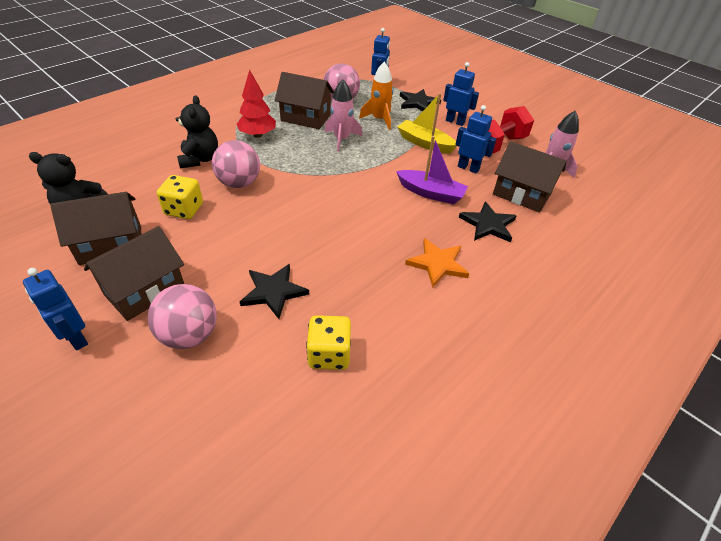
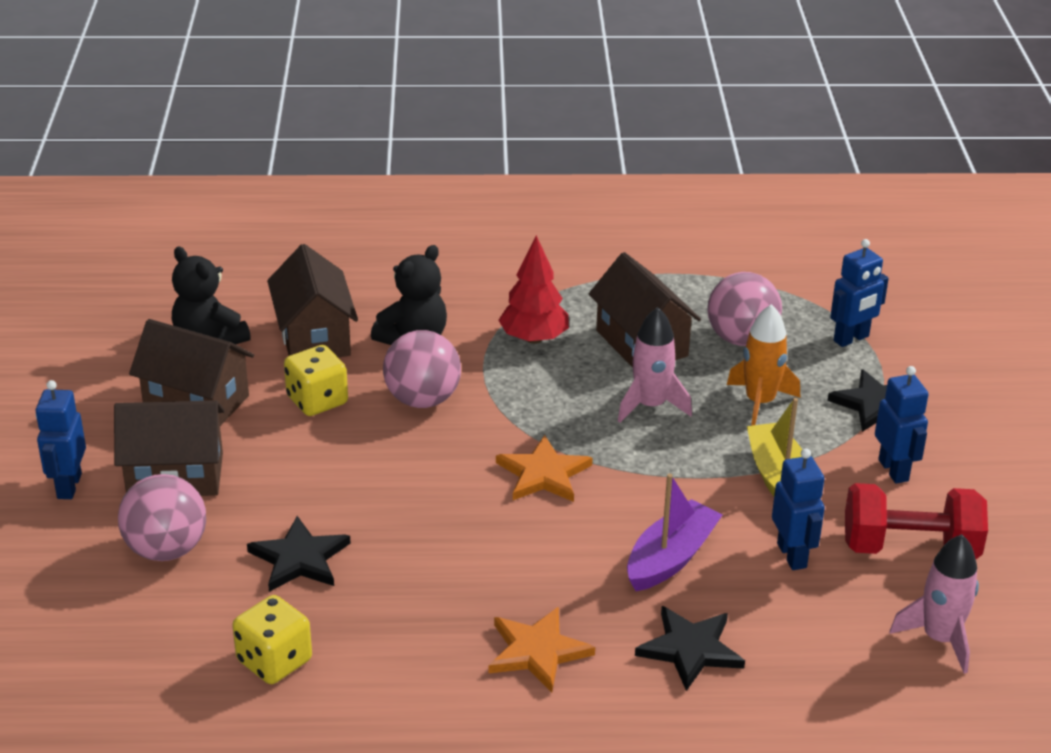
camera: 45 degrees right, 10 degrees down
purple boat [396,136,468,204] -> purple boat turned 120 degrees counterclockwise [627,474,723,591]
brown house [493,141,567,212] -> brown house moved to [267,244,358,357]
none -> orange star [496,435,593,502]

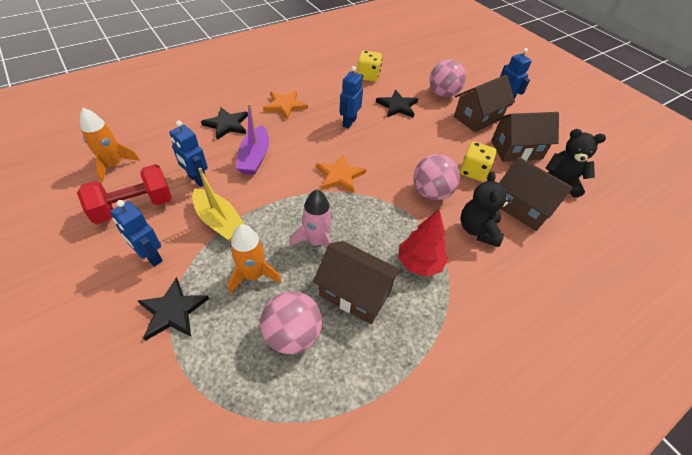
camera: 145 degrees right, 15 degrees up
blue robot [830,239,889,347] -> blue robot moved to [339,66,363,129]
pink rocket [890,534,979,674] -> orange rocket [80,108,140,182]

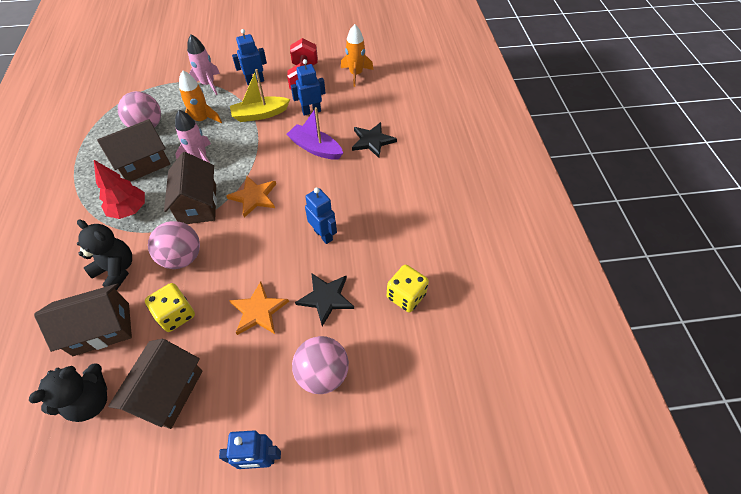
camera: 120 degrees right, 5 degrees up
black star [138,277,209,341] -> pink rocket [187,34,220,95]
orange star [263,90,308,119] -> orange star moved to [229,281,289,335]
brown house [454,75,515,132] -> brown house moved to [164,152,217,224]

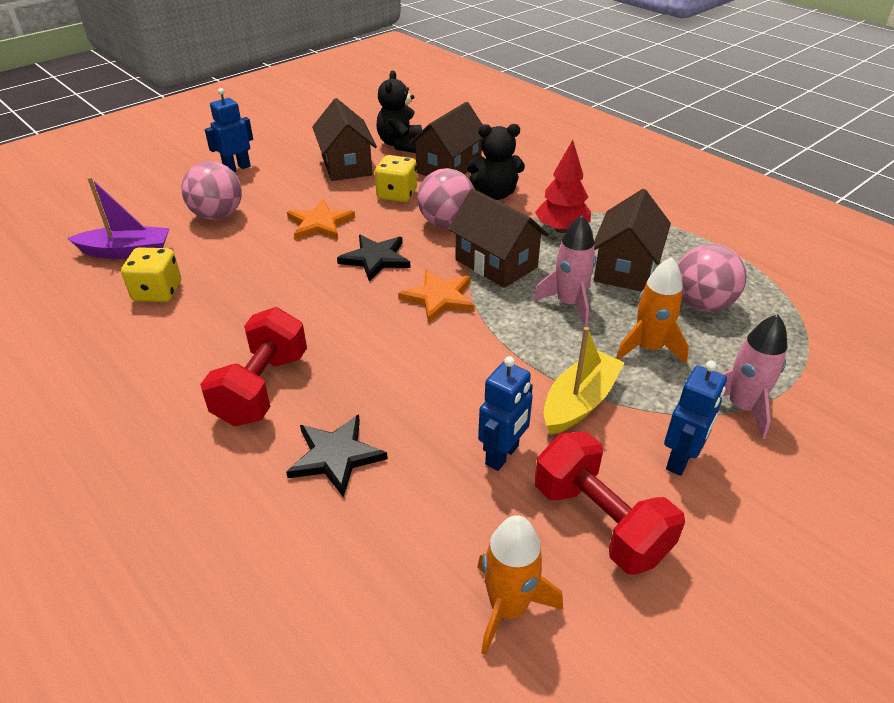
camera: 145 degrees right, 15 degrees down
purple boat [286,107,343,160] -> purple boat moved to [68,177,170,259]
black star [295,273,354,326] -> black star moved to [337,235,410,282]
blue robot [305,188,337,244] -> none
none -> red dumbbell [200,307,307,427]

